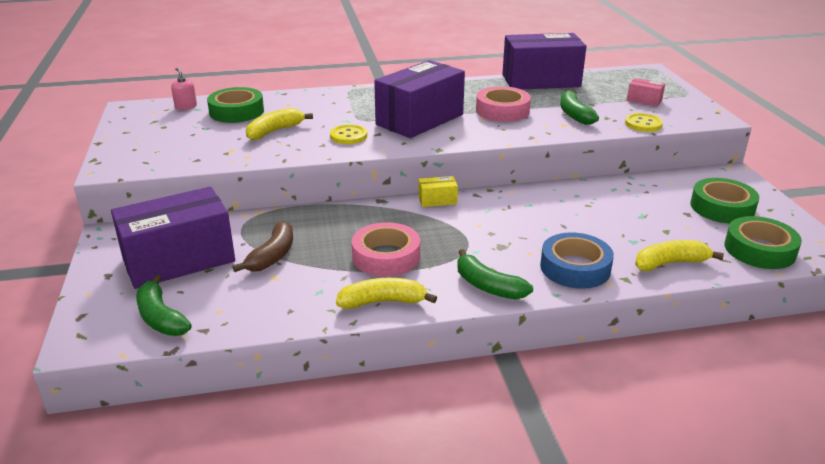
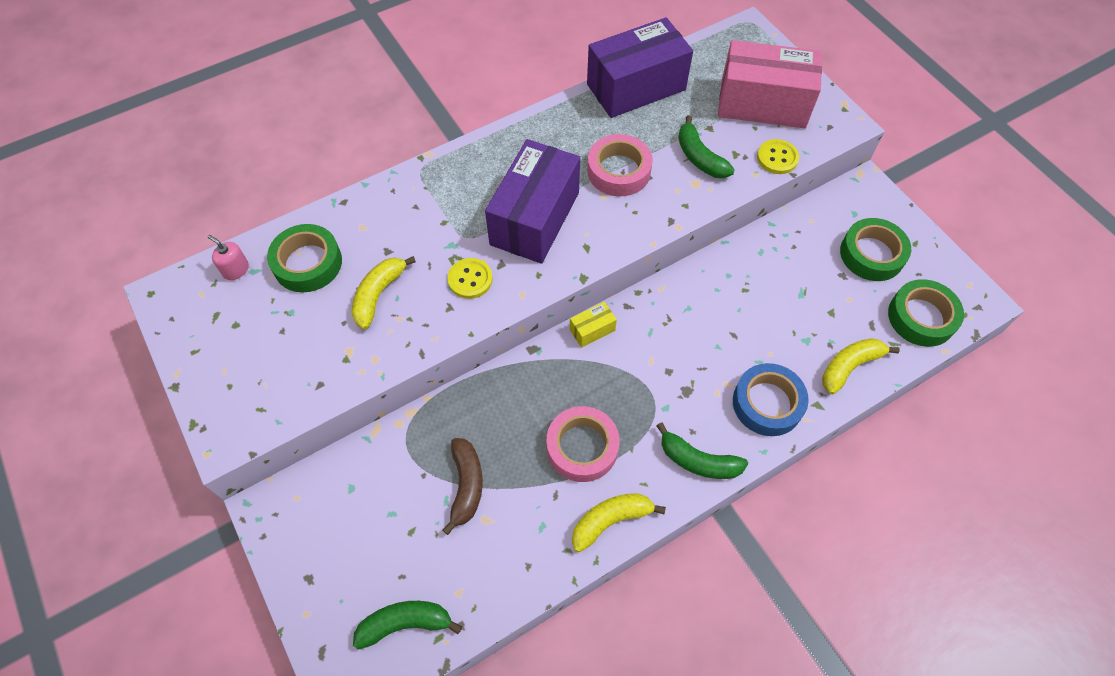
camera: 20 degrees left, 30 degrees up
purple box [111,187,235,289] -> none
green banana [136,275,192,335] -> green banana turned 135 degrees clockwise [353,601,462,649]
pink box [627,78,665,107] -> pink box [718,40,822,128], size x2.42

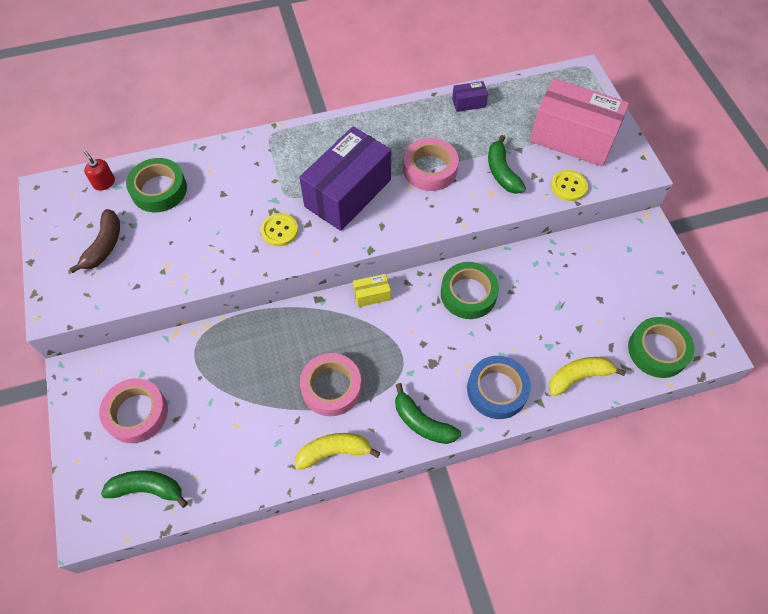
camera: 15 degrees right, 0 degrees up
pink soap dispenser [208,235,249,280] -> red soap dispenser [84,151,115,191]
yellow banana [351,256,416,329] -> none
brown banana [443,438,483,535] -> brown banana moved to [69,209,120,273]
purple box [587,17,693,118] -> purple box [452,81,488,112], size x0.41
green tape [840,218,911,281] -> green tape moved to [441,262,499,319]
none -> pink tape [99,378,168,443]

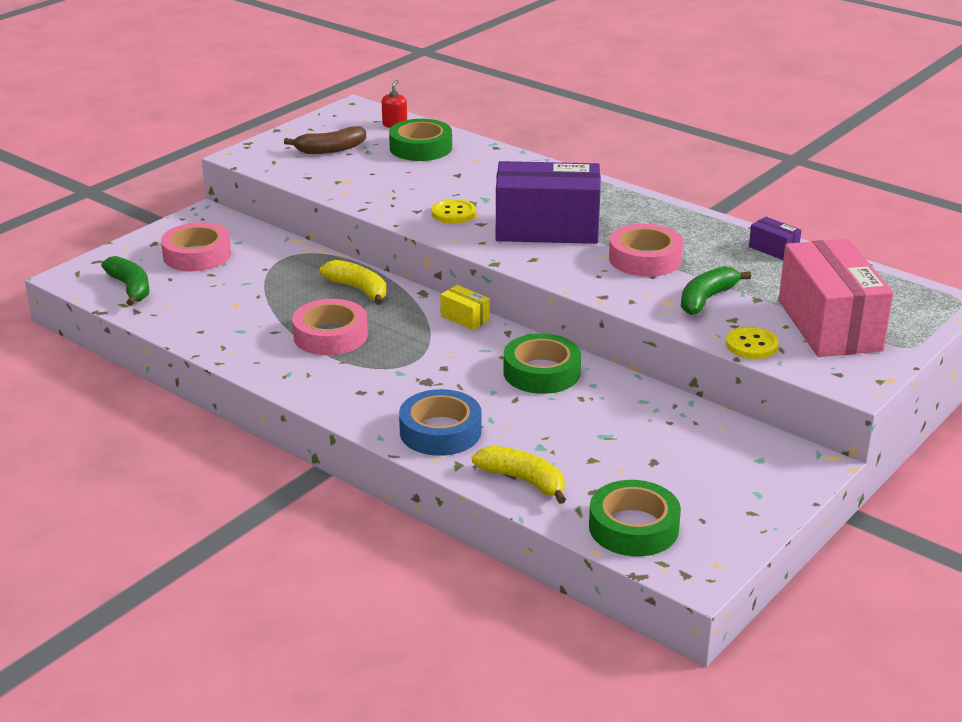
camera: 55 degrees right, 30 degrees down
yellow banana [295,433,380,470] -> yellow banana moved to [320,260,387,305]
green banana [395,383,461,444] -> none

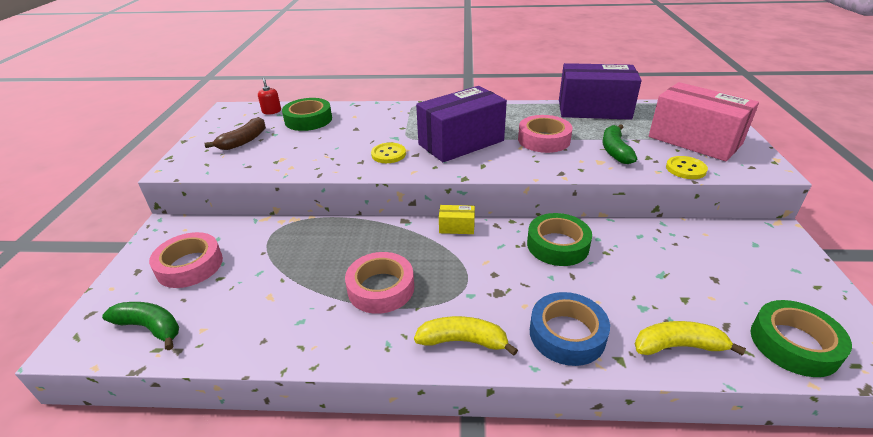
camera: 35 degrees left, 5 degrees up
yellow banana [320,260,387,305] -> yellow banana moved to [414,316,518,356]
purple box [749,217,801,260] -> purple box [559,63,642,120], size x2.42

